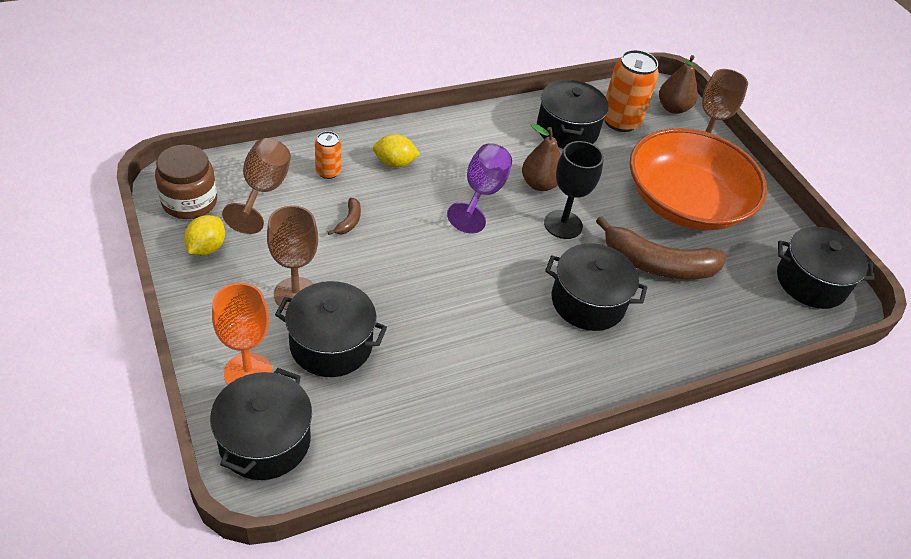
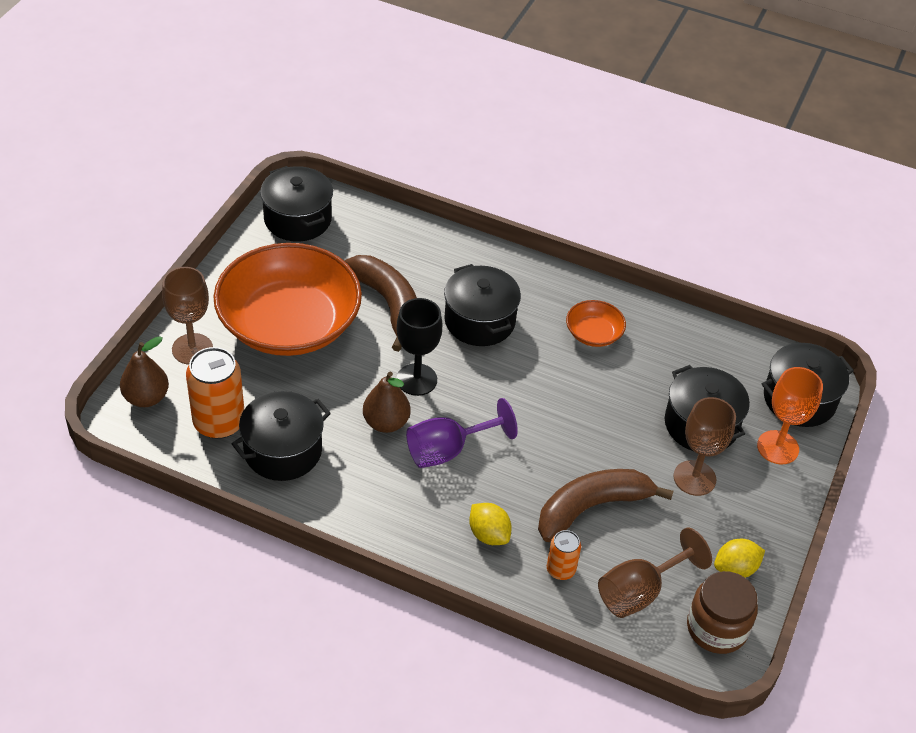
camera: 130 degrees left, 0 degrees up
brown banana [328,198,361,235] -> brown banana [538,469,673,542], size x2.43
none -> orange bowl [566,300,626,347]

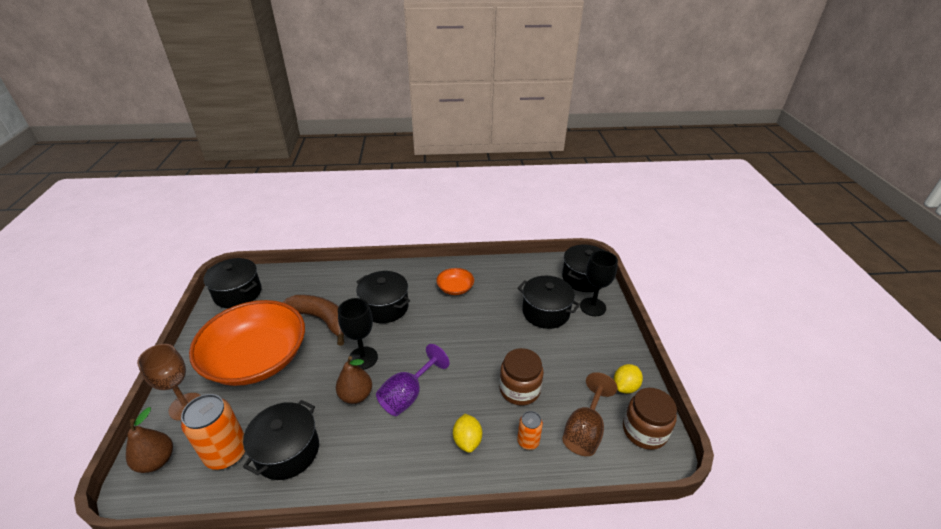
camera: 25 degrees left, 10 degrees down
yellow lemon [469,503,512,545] -> yellow lemon turned 60 degrees clockwise [453,414,482,453]
brown banana [538,469,673,542] -> brown jar [499,348,544,405]
brown goblet [674,397,736,496] -> none
orange goblet [757,367,823,464] -> black goblet [580,250,618,316]

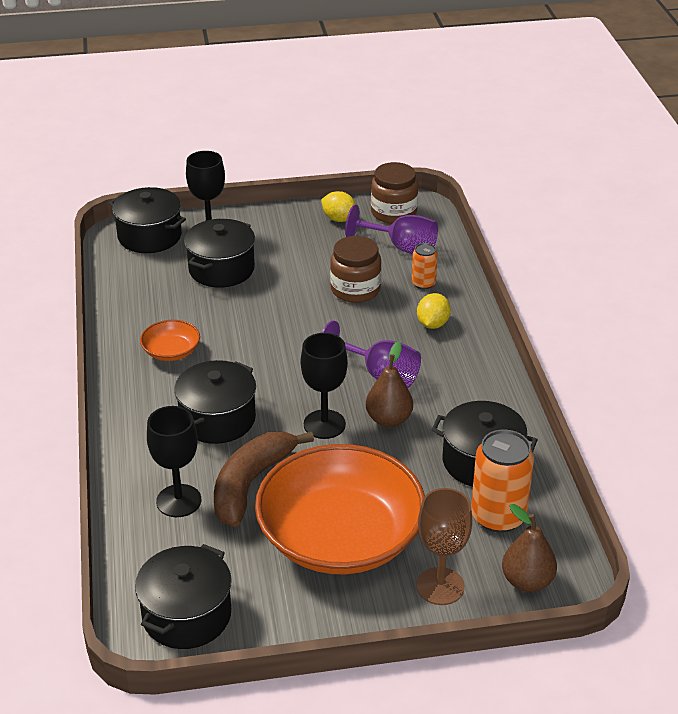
camera: 95 degrees left, 0 degrees up
yellow lemon [453,414,482,453] -> yellow lemon turned 60 degrees counterclockwise [417,293,451,329]
brown goblet [562,372,618,456] -> purple goblet [345,205,438,254]
none -> black goblet [147,406,201,517]

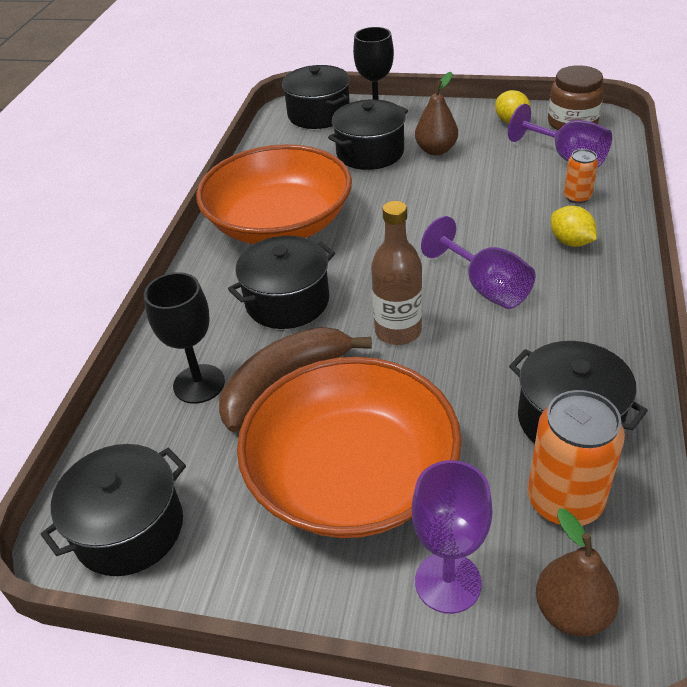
camera: 25 degrees right, 5 degrees up
orange bowl [140,320,200,361] -> orange bowl [196,144,352,244], size x2.39
black goblet [301,333,348,439] -> brown bottle [371,201,422,345]
brown jar [330,236,381,303] -> none
brown pear [366,341,413,427] -> brown pear moved to [415,72,458,155]
brown goblet [416,488,472,605] -> purple goblet [412,460,493,614]
yellow lemon [417,293,451,329] -> yellow lemon turned 75 degrees counterclockwise [551,206,597,247]

